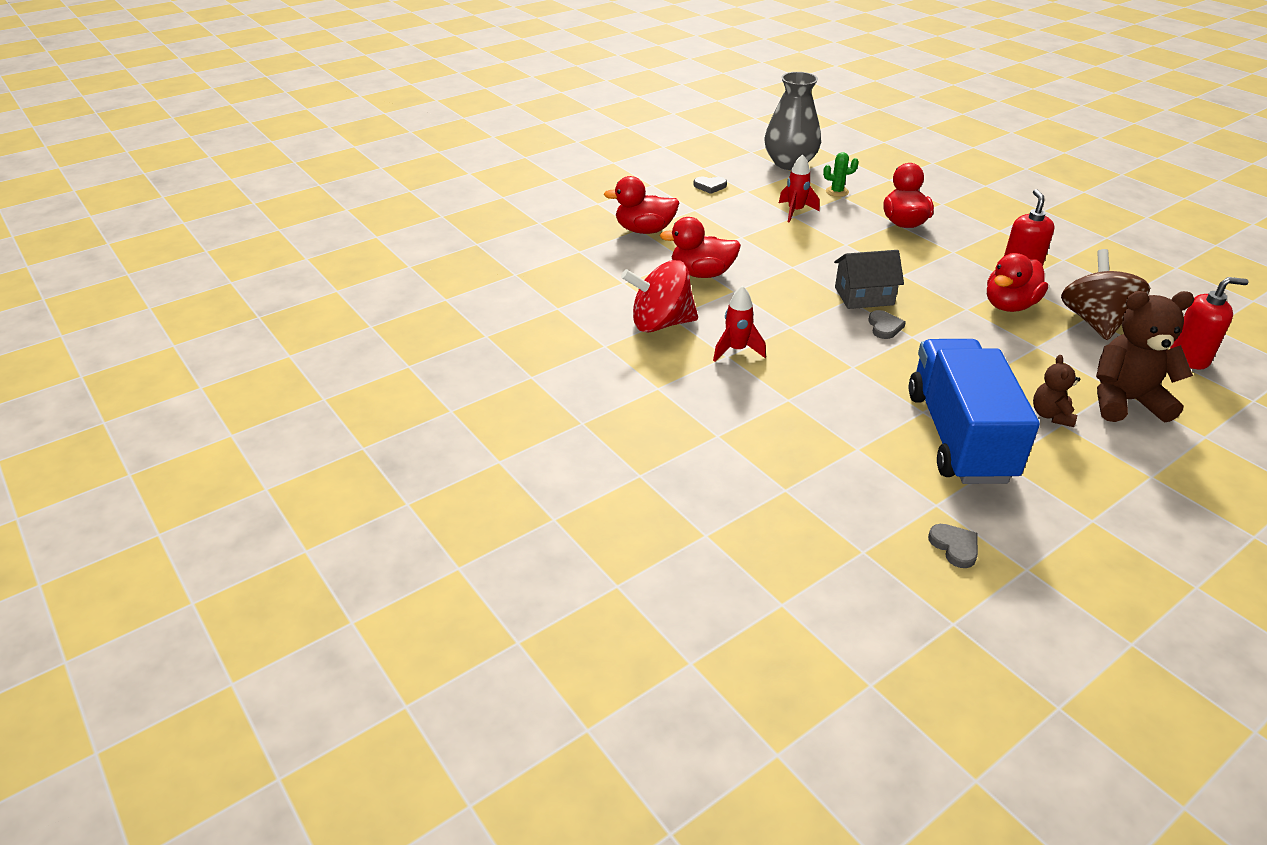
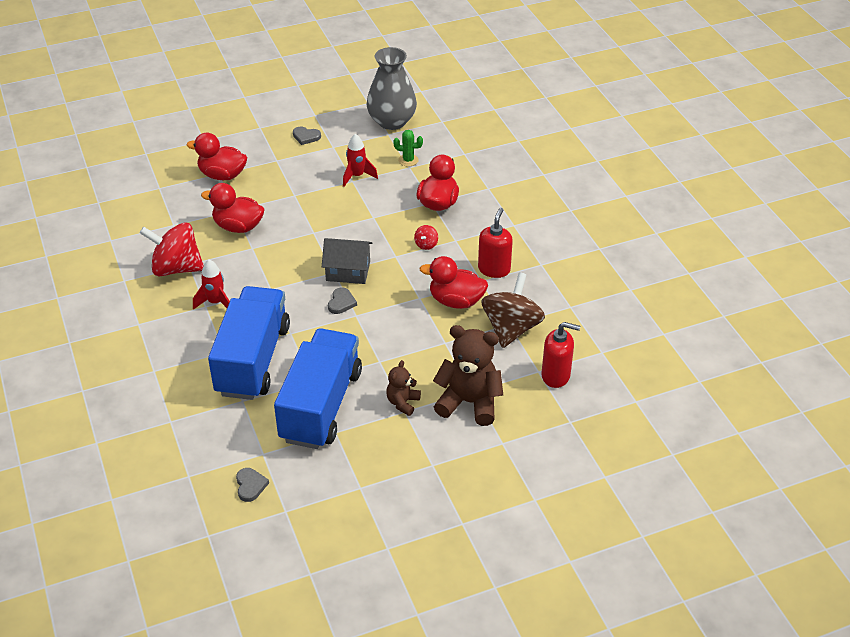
camera: 15 degrees right, 5 degrees up
red duck [987,253,1048,312] -> red duck turned 45 degrees clockwise [420,256,488,309]
none -> blue truck [208,286,290,400]
none -> red spinning top [414,225,438,250]

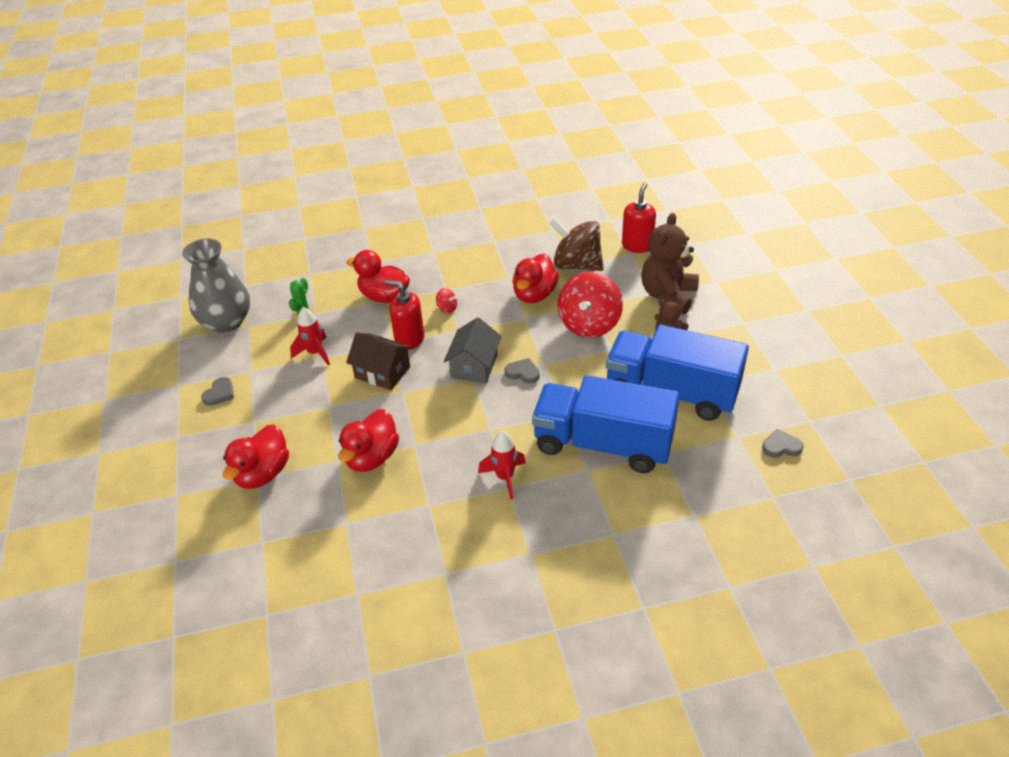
camera: 80 degrees left, 0 degrees up
red spinning top [140,222,204,276] -> red spinning top moved to [558,272,623,338]
red soap dispenser [478,208,513,278] -> red soap dispenser moved to [385,280,424,350]
none -> brown house [346,332,412,390]

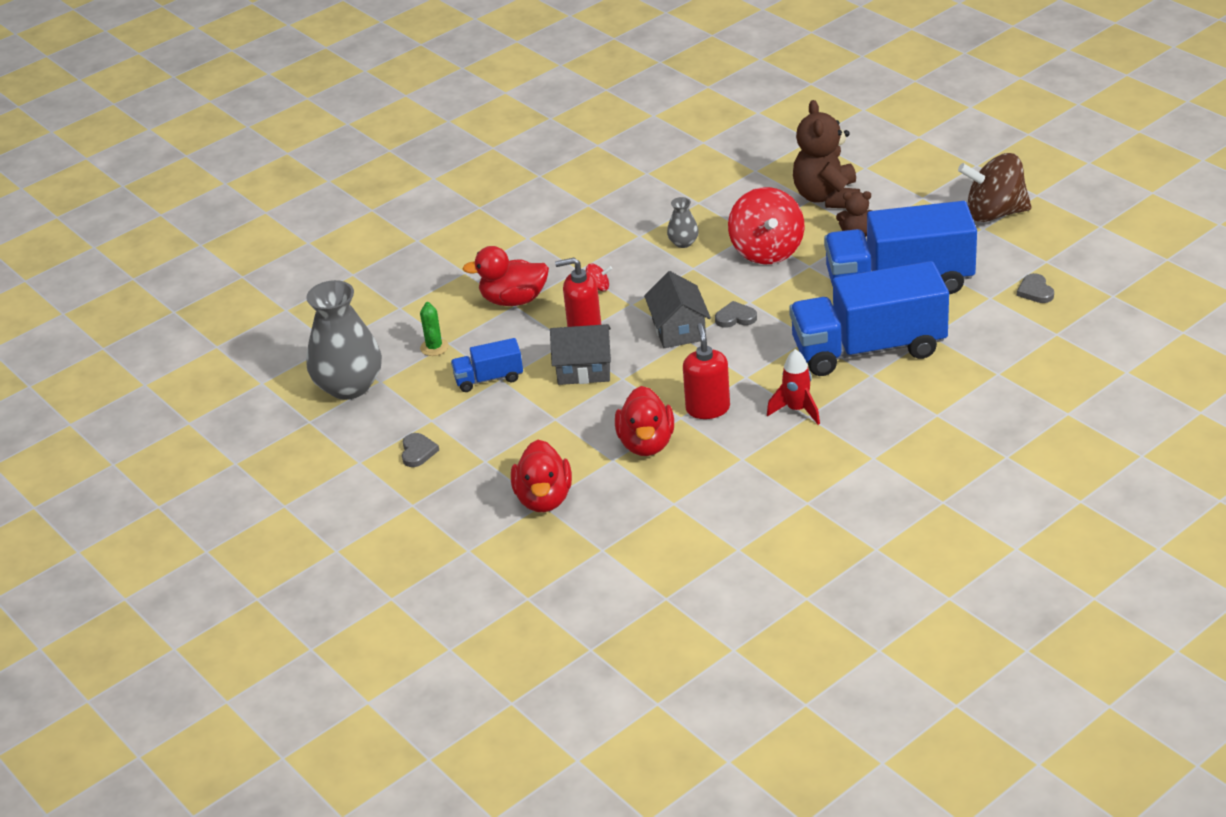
camera: 25 degrees left, 5 degrees down
red rocket [290,307,330,366] -> blue truck [451,338,523,392]
brown house [346,332,412,390] -> grey house [550,324,611,385]
red duck [512,253,559,303] -> grey vase [667,197,699,248]
brown spinning top [549,218,604,271] -> brown spinning top moved to [958,153,1032,222]
red soap dispenser [622,183,656,253] -> red soap dispenser moved to [683,323,730,419]
grey heart [762,429,803,458] -> grey heart turned 75 degrees counterclockwise [1017,273,1054,303]

